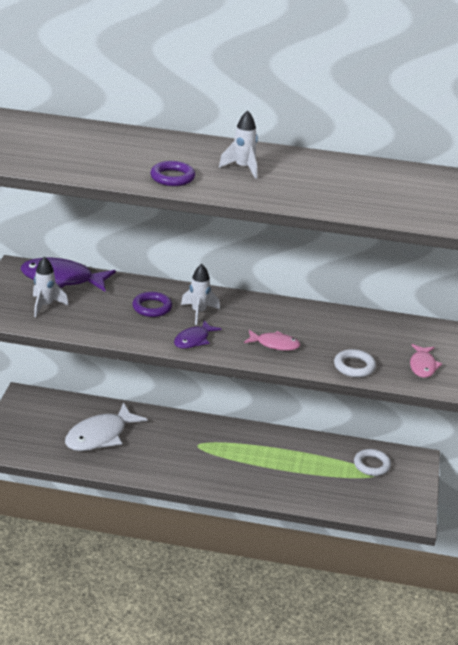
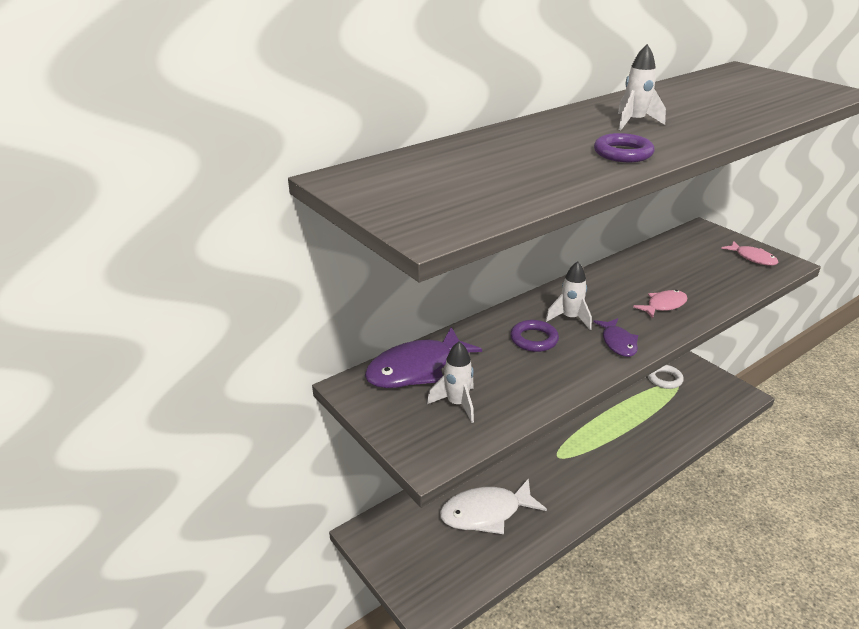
camera: 45 degrees left, 0 degrees up
white fish [65,402,148,451] -> white fish turned 75 degrees clockwise [440,478,547,534]
white ring [334,349,376,378] -> none

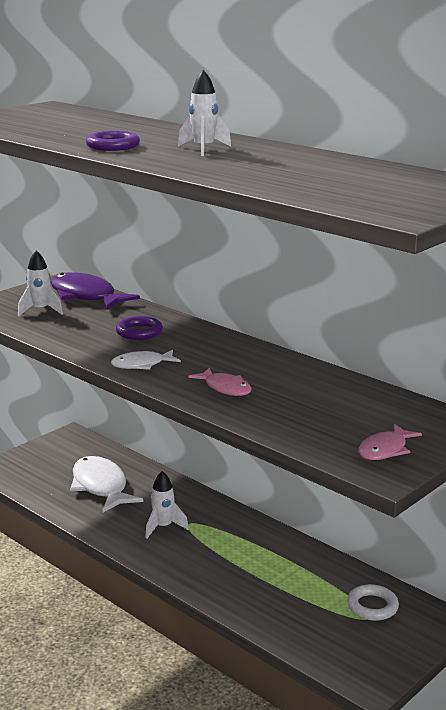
camera: 80 degrees right, 10 degrees down
white rocket [545,261,592,330] -> white rocket moved to [145,471,189,539]
purple fish [593,318,638,357] -> white fish [111,350,181,370]

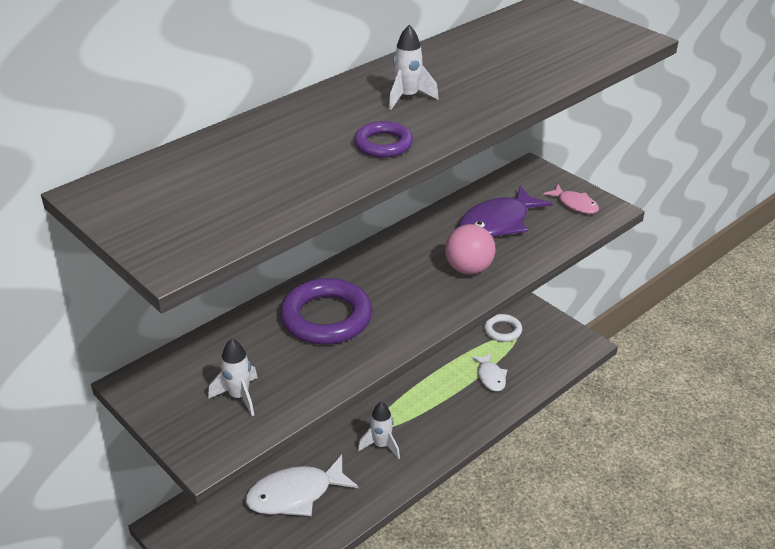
camera: 85 degrees left, 15 degrees up
purple fish [50,272,140,309] -> purple fish moved to [459,185,553,237]
white fish [111,350,181,370] -> white fish moved to [471,353,507,392]
purple ring [116,316,163,340] -> purple ring [280,278,372,345], size x1.83
pink fish [188,367,252,396] -> pink ball [445,224,496,274]

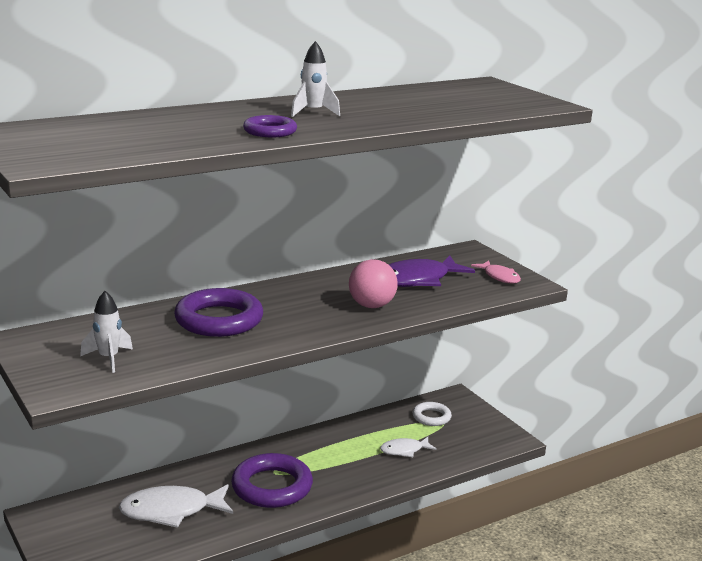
camera: 10 degrees right, 15 degrees down
white rocket [358,402,400,459] -> purple ring [231,453,313,508]
white fish [471,353,507,392] -> white fish turned 75 degrees clockwise [380,437,437,457]

